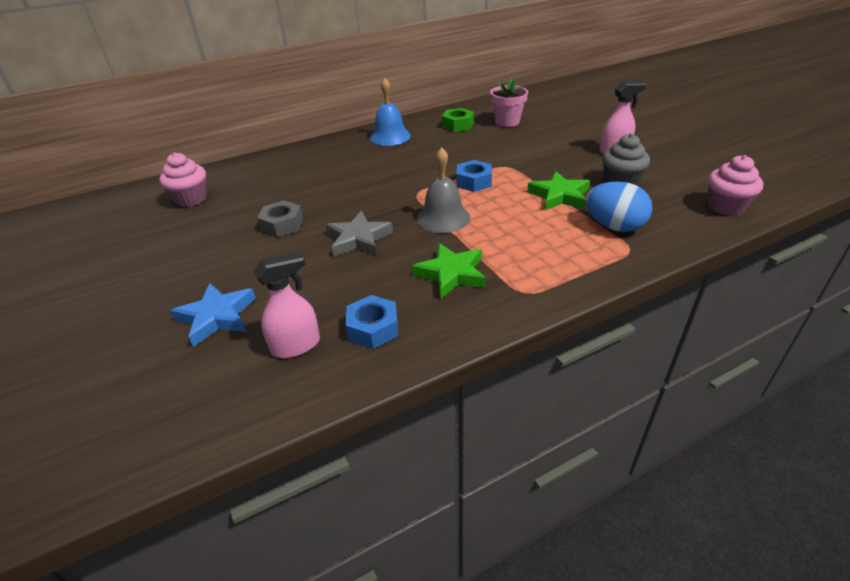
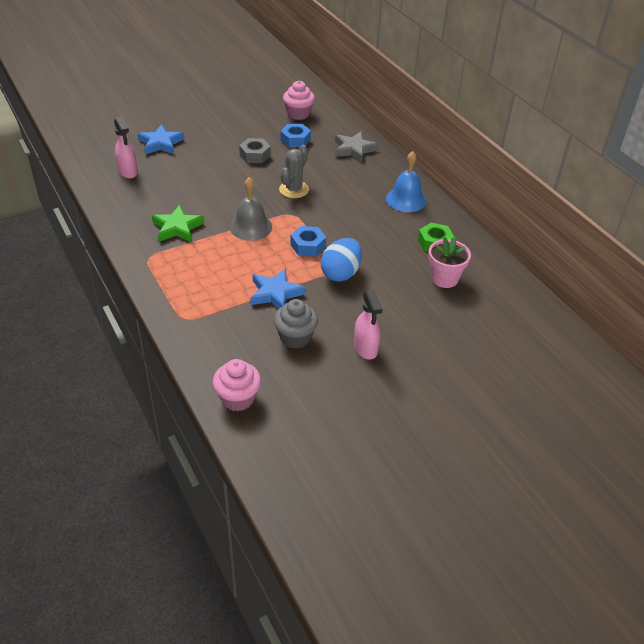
camera: 85 degrees right, 5 degrees up
grey star [326,211,393,257] -> grey star moved to [335,131,378,162]
blue nut [345,295,398,349] -> blue nut moved to [281,124,311,148]
green star [527,171,590,210] -> blue star [250,268,305,309]
blue egg [585,181,652,232] -> blue egg moved to [321,238,362,282]
none -> grey cactus [279,145,309,198]

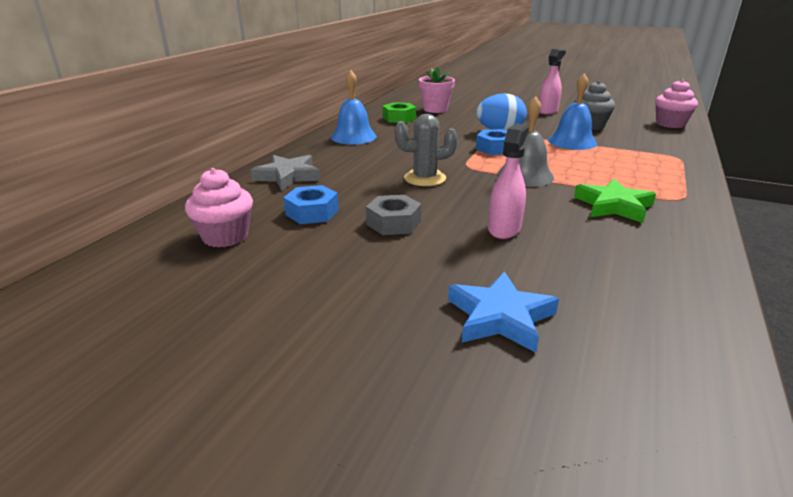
camera: 125 degrees left, 15 degrees down
pink spray bottle [114,117,138,179] -> pink spray bottle moved to [488,123,529,239]
blue star [250,268,305,309] -> blue bell [548,73,597,150]

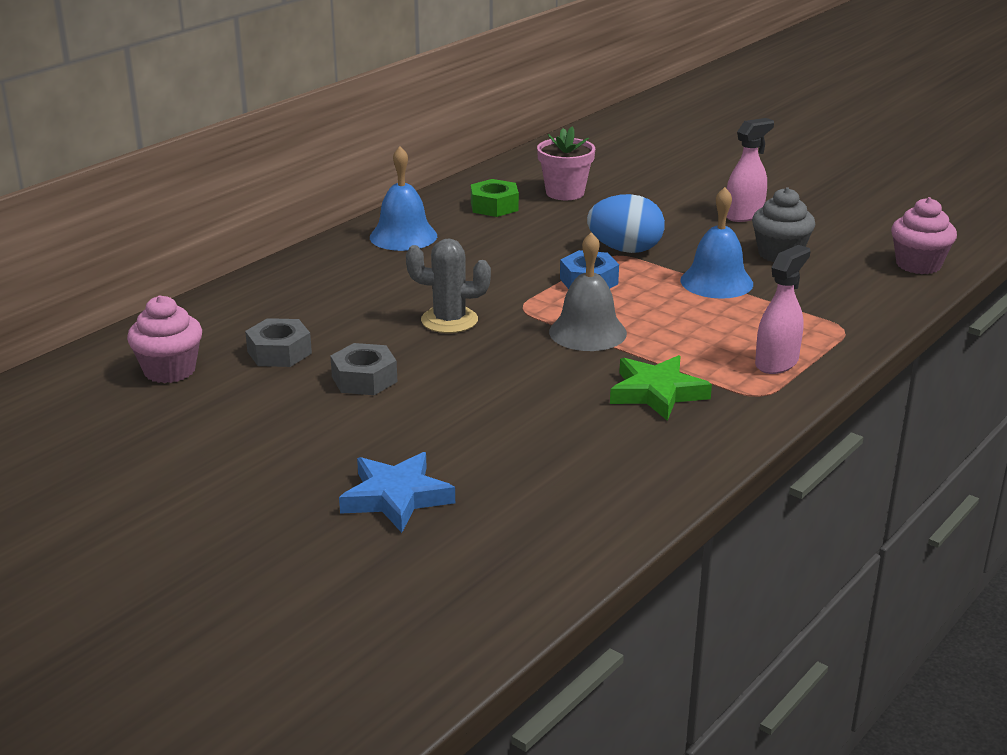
camera: 15 degrees right, 0 degrees up
grey star [250,155,320,191] -> none
blue nut [283,185,339,224] -> grey nut [245,318,312,367]
pink spray bottle [488,123,529,239] -> pink spray bottle moved to [755,245,810,374]

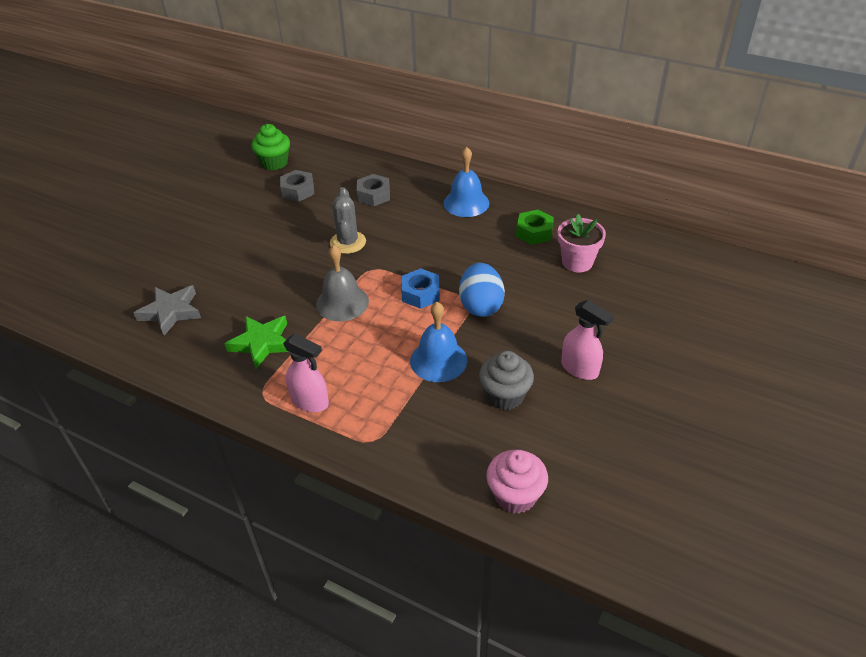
camera: 80 degrees right, 15 degrees up
pink cupcake [127,295,202,383] -> green cupcake [251,124,290,170]
grey nut [330,343,397,395] -> grey nut moved to [357,174,390,206]
blue star [339,452,455,533] -> none
none -> grey star [134,285,201,336]

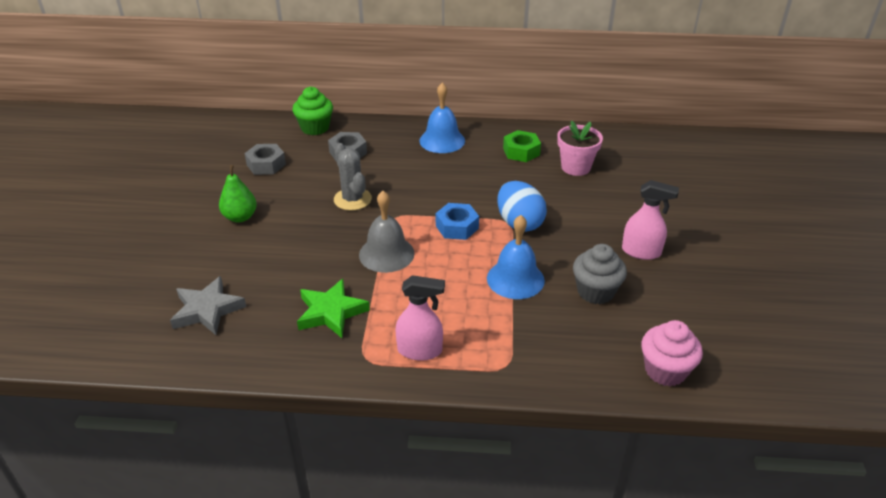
camera: 25 degrees left, 5 degrees down
green cupcake [251,124,290,170] -> green cupcake moved to [292,87,333,135]
none -> green pear [219,165,257,223]

